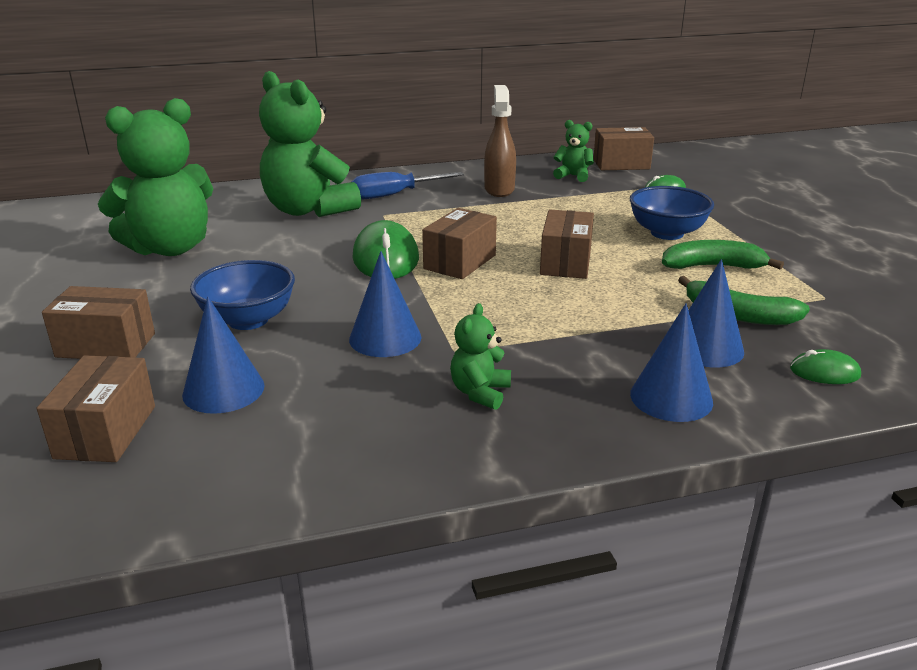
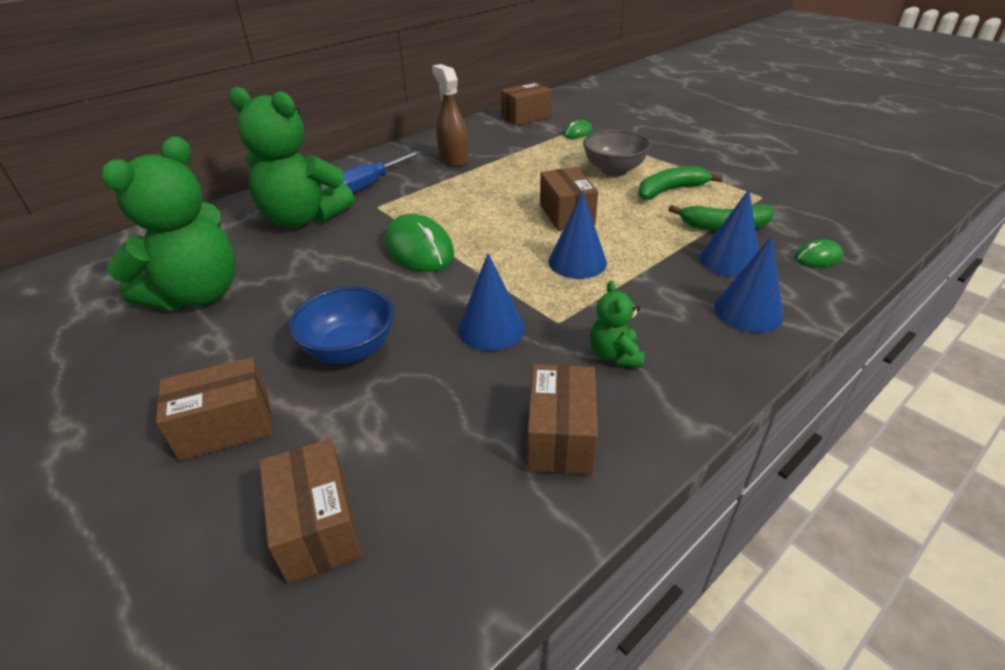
camera: 25 degrees left, 10 degrees up
blue cone [182,296,264,414] -> blue cone moved to [549,191,607,279]
brown box [422,208,497,279] -> brown box moved to [527,364,598,475]
green teddy bear [553,120,594,182] -> none
blue bowl [630,186,714,240] -> grey bowl [583,130,651,176]

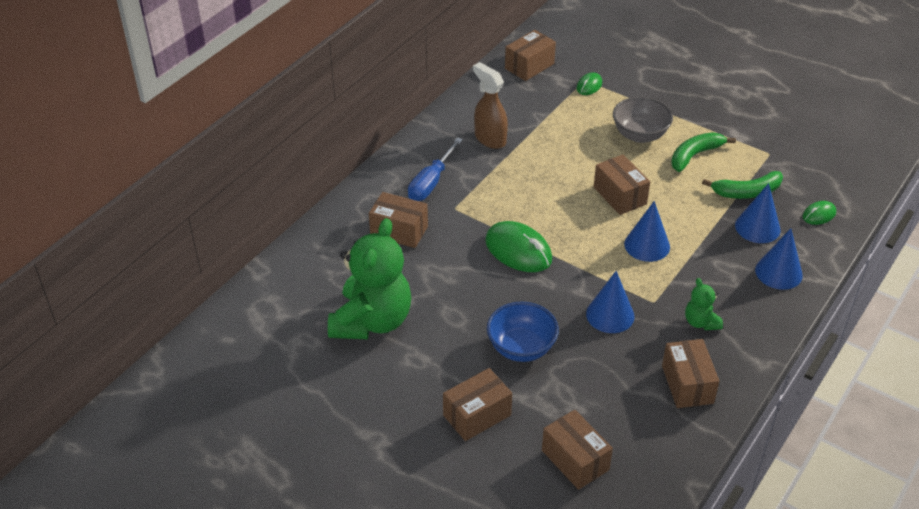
camera: 15 degrees left, 5 degrees up
green teddy bear [229,87,354,228] -> brown box [369,192,428,248]

